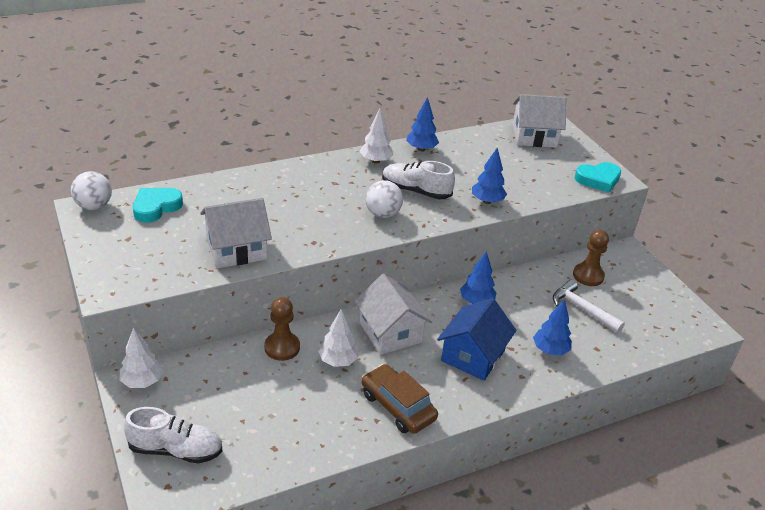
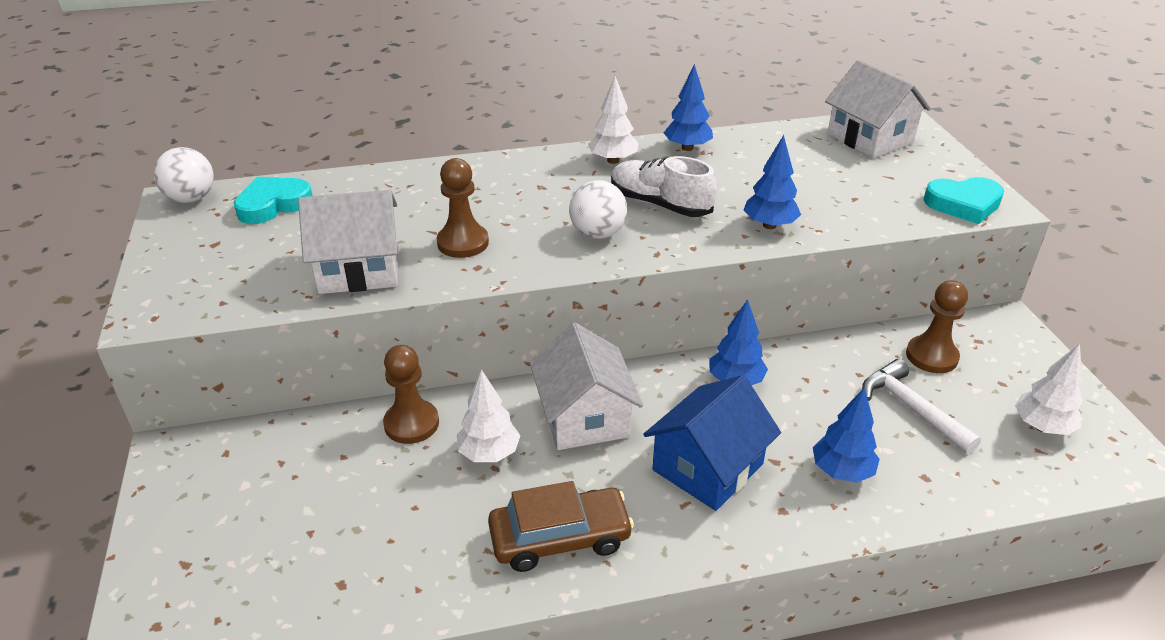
camera: 15 degrees right, 0 degrees up
white tree [120,328,163,388] -> white tree moved to [1015,344,1083,435]
white shoe [124,407,223,464] -> none
brown car [362,364,438,434] -> brown car turned 105 degrees clockwise [488,481,634,572]
white house [512,94,566,148] -> white house turned 45 degrees clockwise [825,60,931,158]
none -> brown pawn [437,158,489,258]

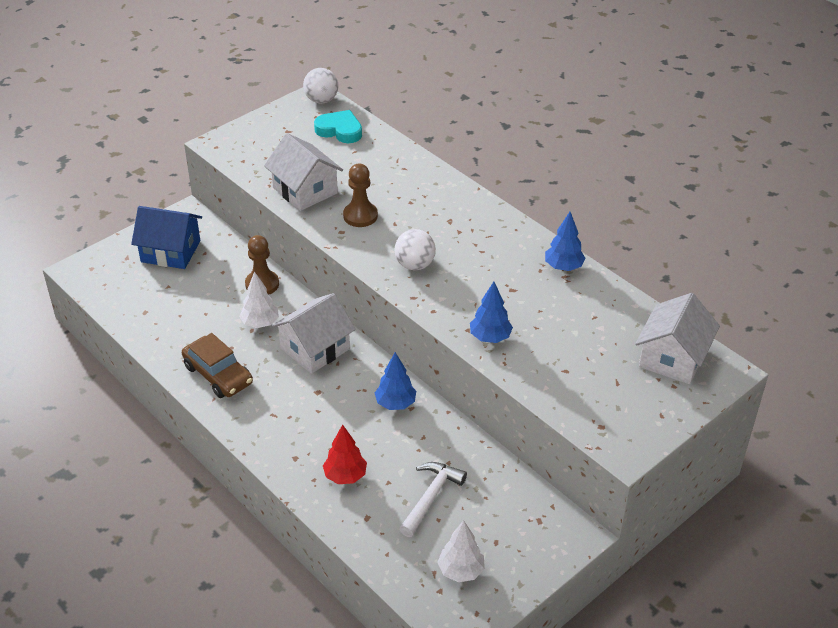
camera: 60 degrees right, 5 degrees up
white tree [588,76,639,164] -> none
white shoe [611,156,717,217] -> none
blue house [643,375,781,511] -> blue house moved to [131,206,202,269]
blue tree [813,387,880,483] -> red tree [323,424,367,484]
brown pawn [906,280,968,373] -> none
turquoise heart [923,177,1004,224] -> none

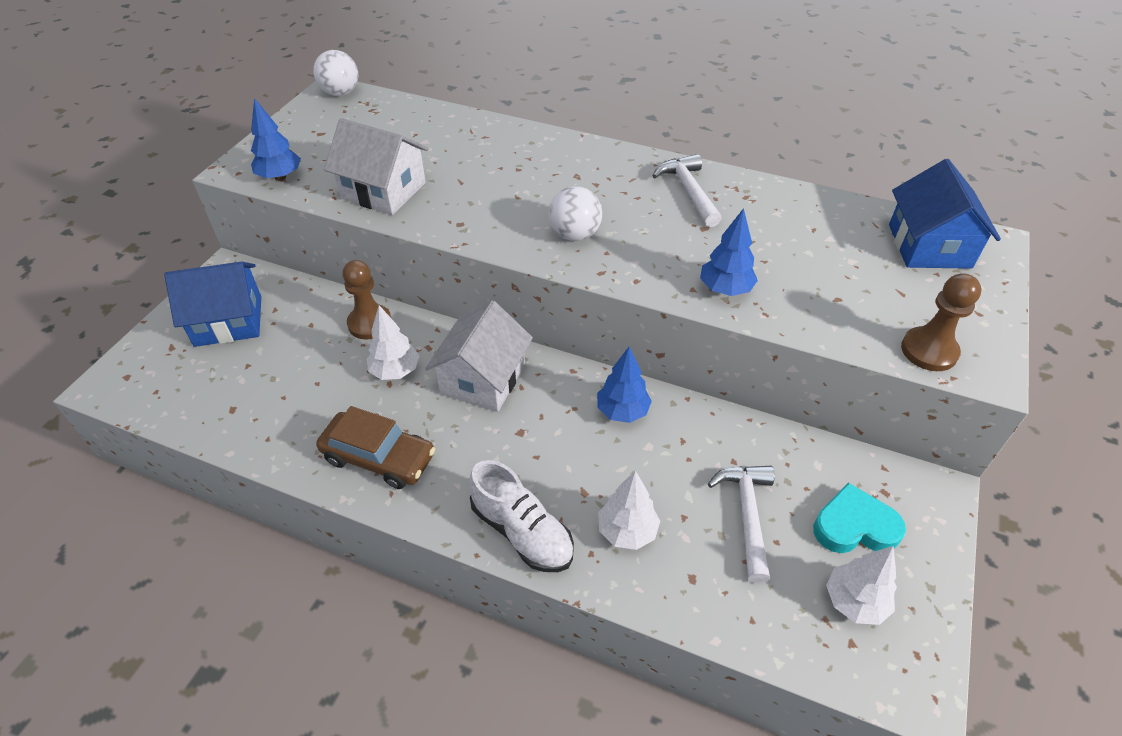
camera: 25 degrees left, 5 degrees up
turquoise heart [314,110,362,143] -> turquoise heart moved to [813,483,906,553]
red tree [323,424,367,484] -> white tree [598,471,660,550]
brown pawn [343,164,378,227] -> brown pawn moved to [901,273,982,371]
blue tree [545,212,585,271] -> blue tree moved to [251,98,301,181]
white house [635,293,720,384] -> blue house [889,159,1001,269]
none -> white shoe [469,460,574,572]
none -> white hammer [653,154,722,227]

